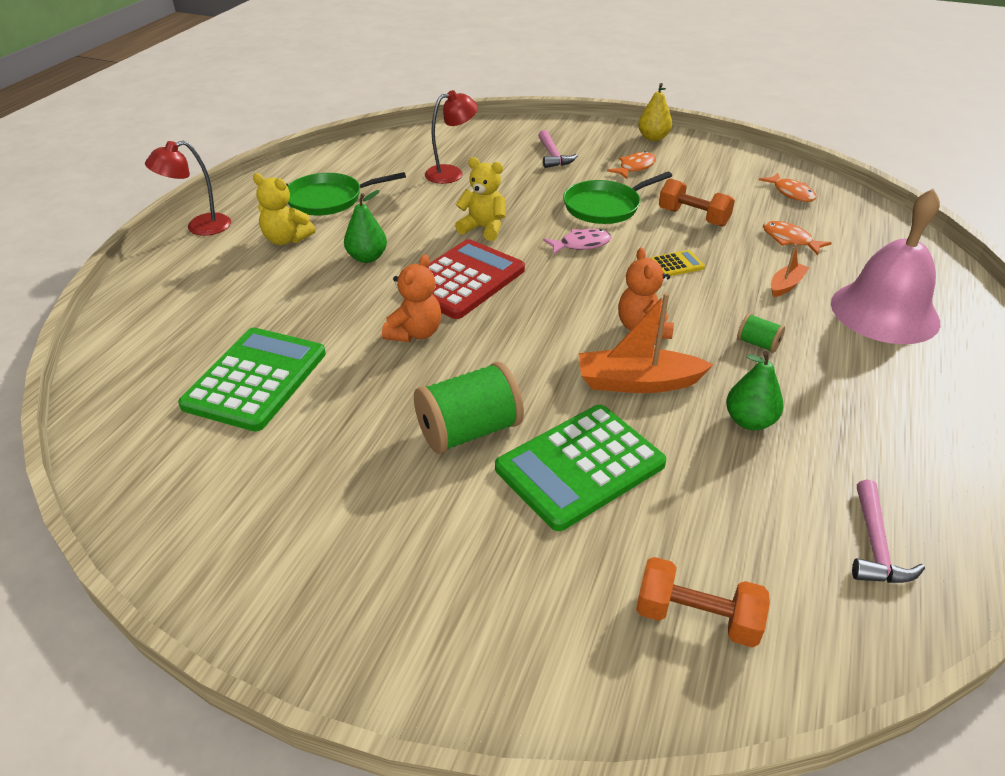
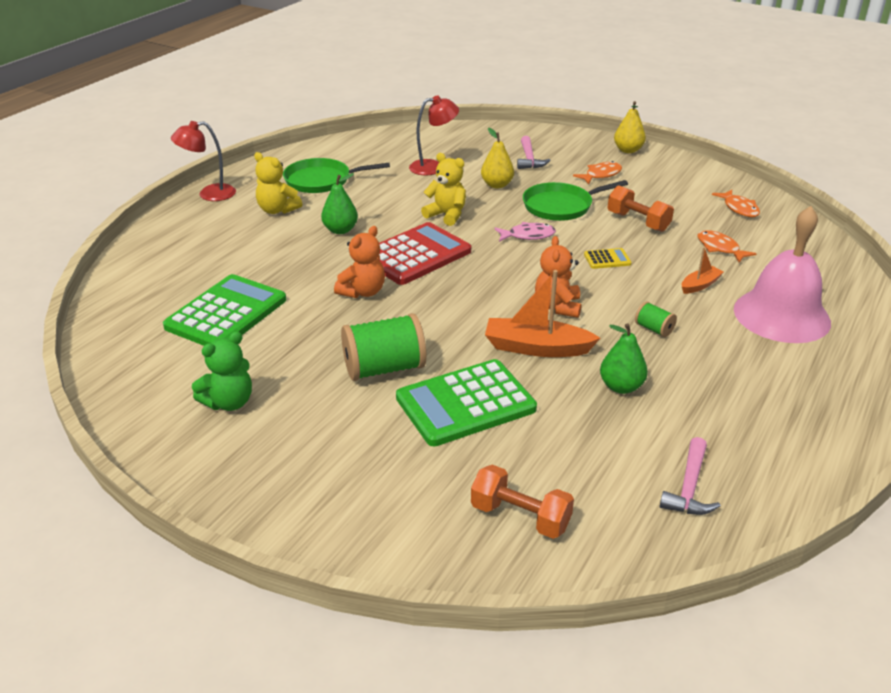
camera: 10 degrees right, 5 degrees down
none -> green teddy bear [192,331,252,411]
none -> yellow pear [481,128,514,188]

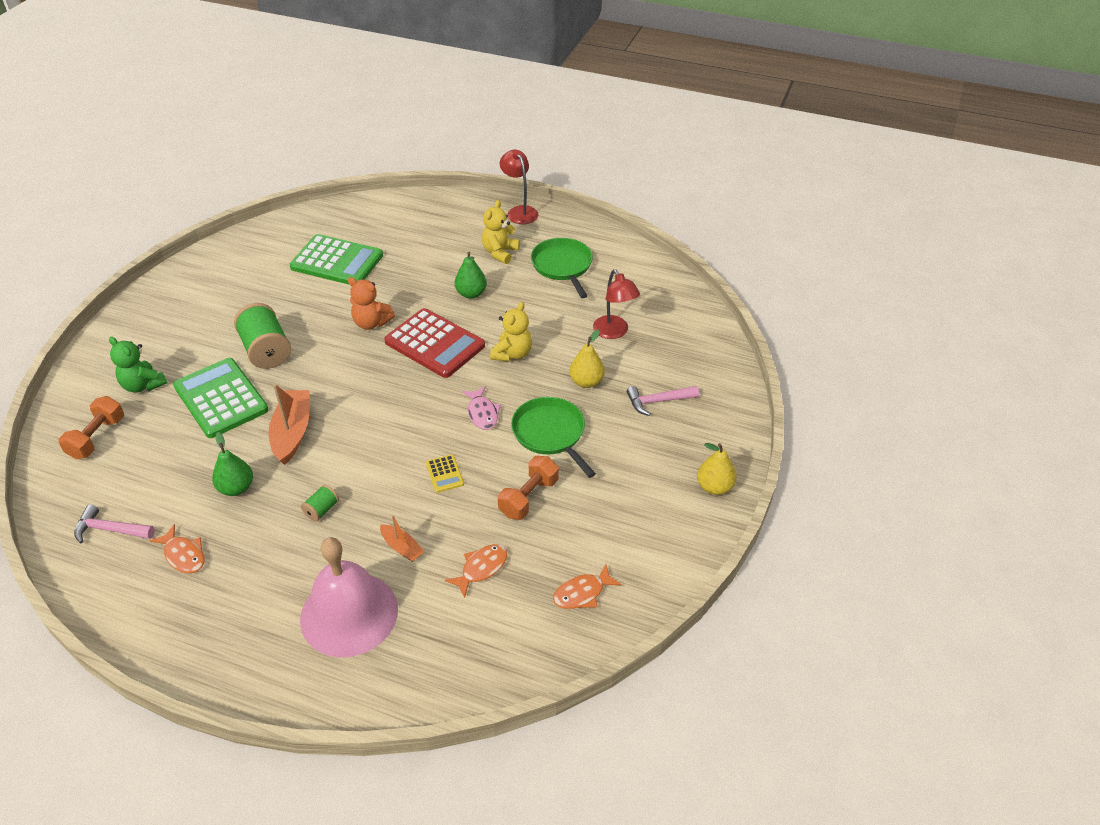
camera: 80 degrees right, 10 degrees up
green teddy bear [192,331,252,411] -> green teddy bear moved to [109,337,167,393]
orange teddy bear [535,236,582,318] -> none
orange fish [573,161,622,184] -> orange fish moved to [150,524,205,573]

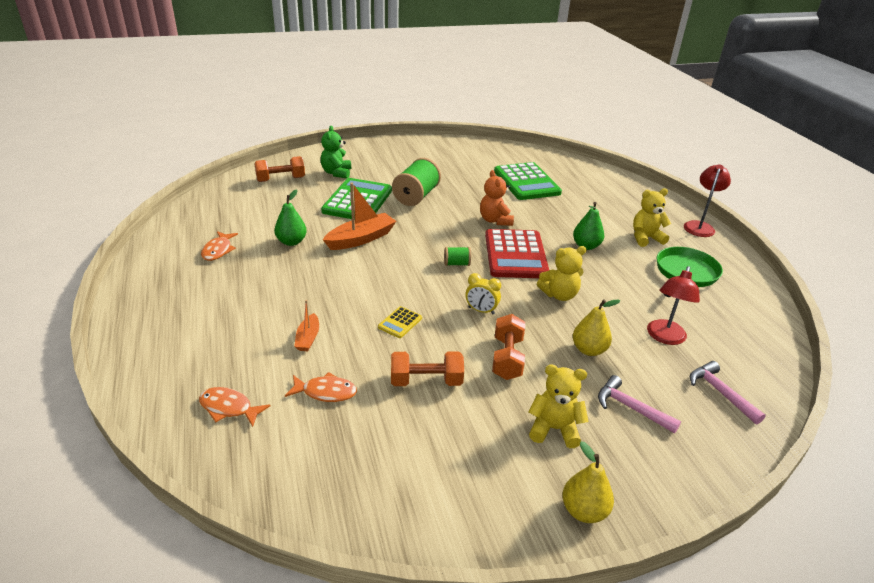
camera: 50 degrees right, 10 degrees down
pink hammer [74,505,155,543] -> pink hammer moved to [690,361,766,425]
pink bell [300,537,398,658] -> none
green spool [301,485,339,522] -> green spool moved to [444,247,471,266]
pink fish [462,386,501,430] -> yellow clock [465,273,501,314]
green pan [511,397,596,478] -> orange dumbbell [492,314,525,380]
orange fish [553,564,622,609] -> orange fish moved to [199,387,271,427]
none -> yellow teddy bear [529,365,589,448]

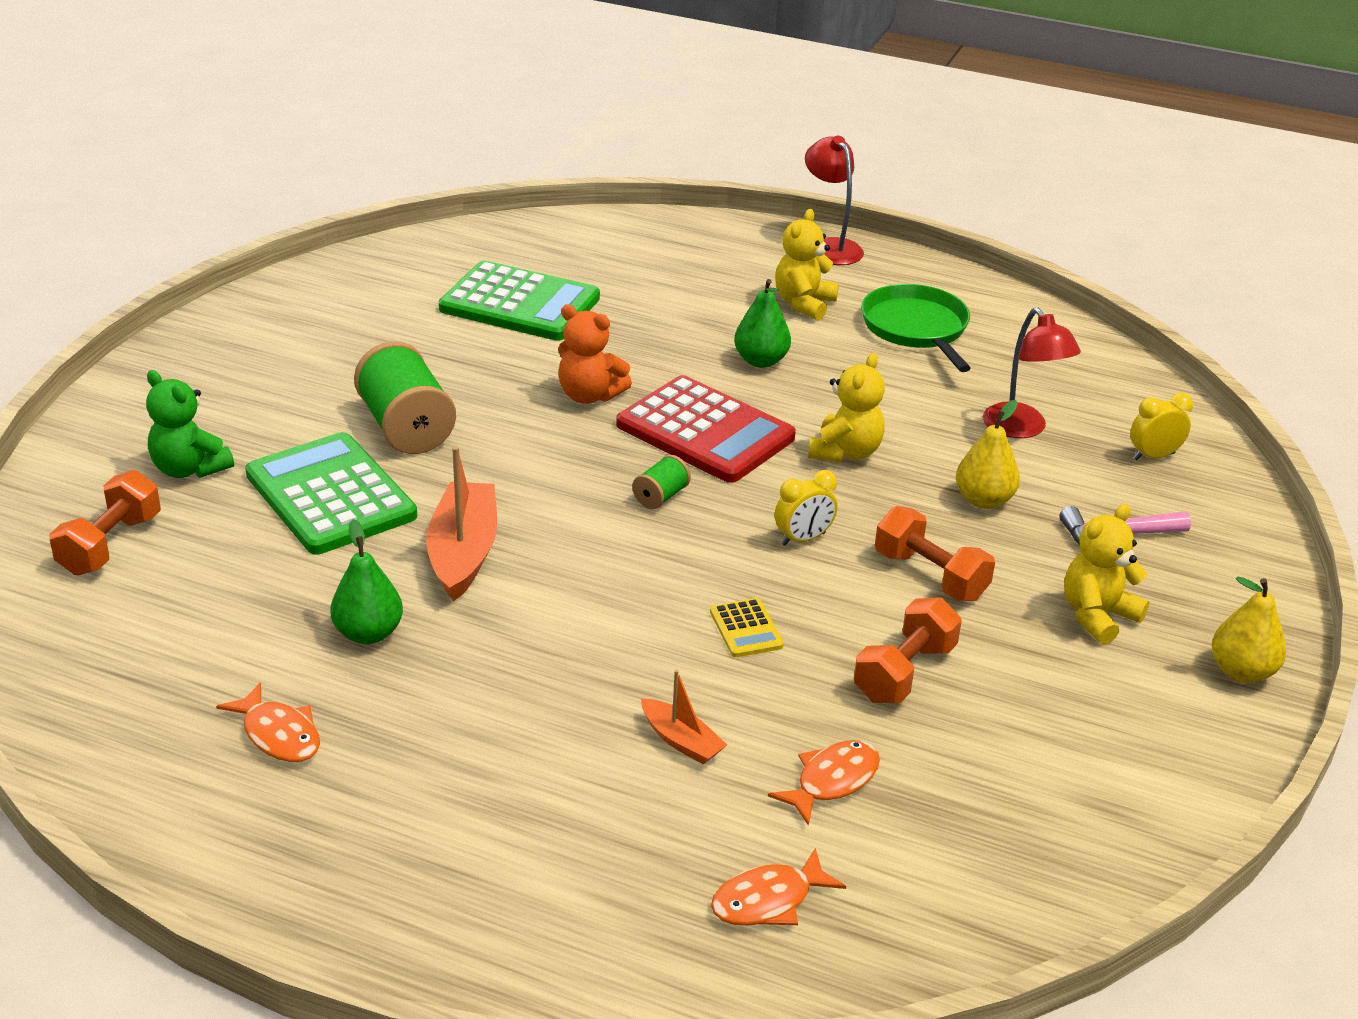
camera: 50 degrees left, 0 degrees up
pink hammer [690,361,766,425] -> yellow clock [1130,393,1193,460]

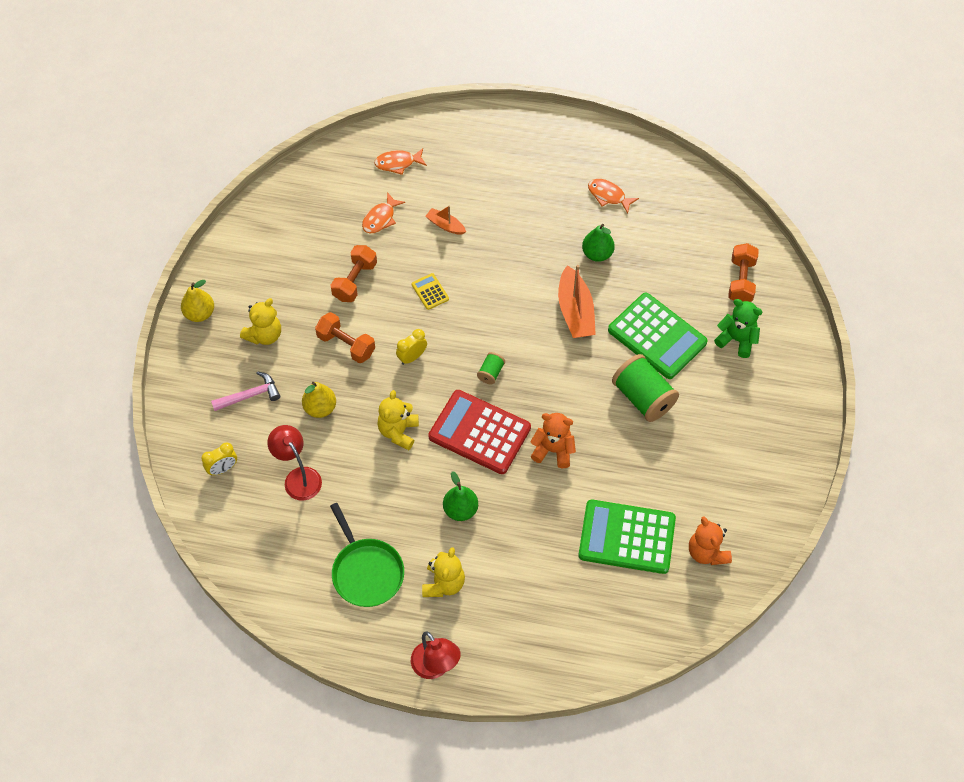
camera: 170 degrees right, 25 degrees up
orange fish [711,848,846,926] -> orange fish turned 150 degrees counterclockwise [374,148,427,175]
none -> orange teddy bear [689,516,732,565]

